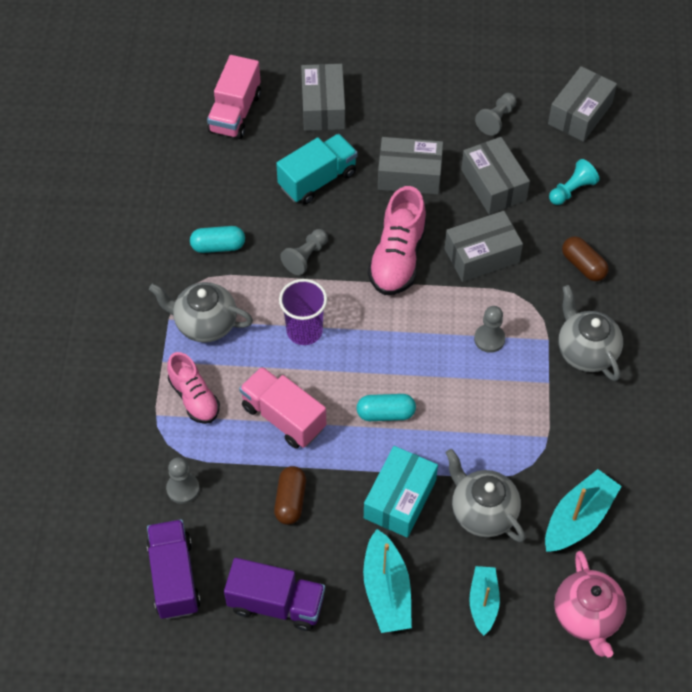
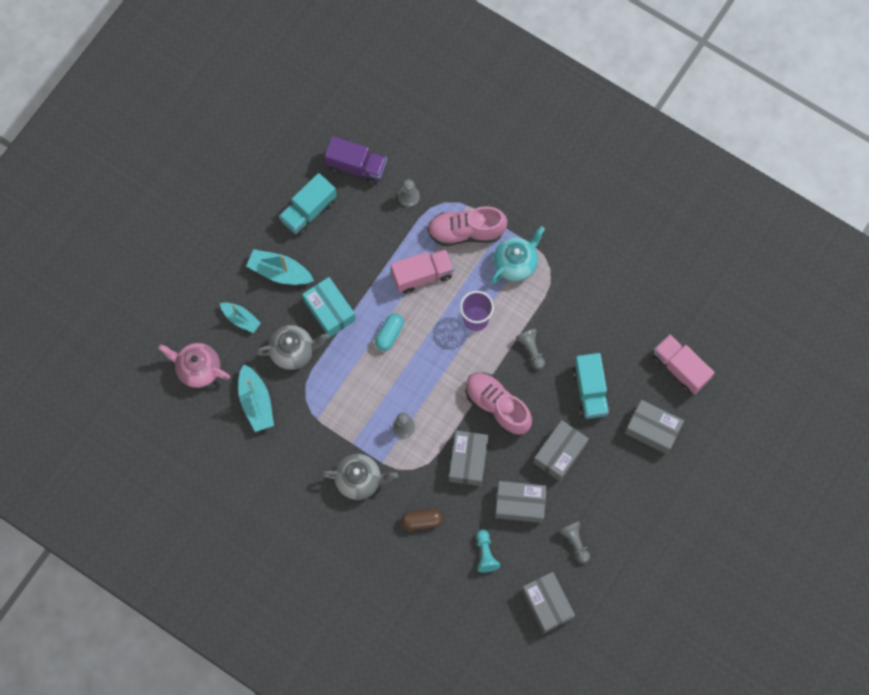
camera: 120 degrees right, 15 degrees up
grey teapot [149,282,253,342] -> turquoise teapot [491,226,545,284]
pink shoe [167,352,220,424] -> pink shoe [427,206,508,246], size x1.52
turquoise capsule [190,226,245,253] -> none
purple truck [224,558,325,631] -> turquoise truck [279,173,336,236]
brown capsule [274,466,306,525] -> none

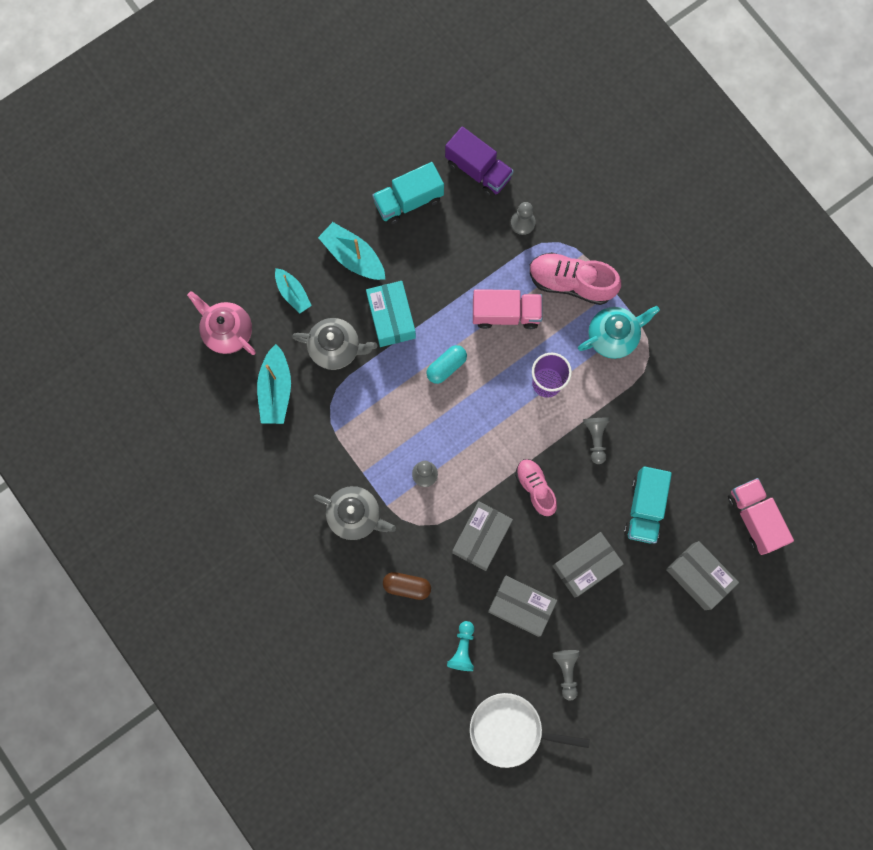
camera: 20 degrees right, 5 degrees up
pink shoe [466,373,532,436] -> pink shoe [515,459,557,516], size x0.66
grey box [522,572,575,633] -> white pan [470,693,590,768]

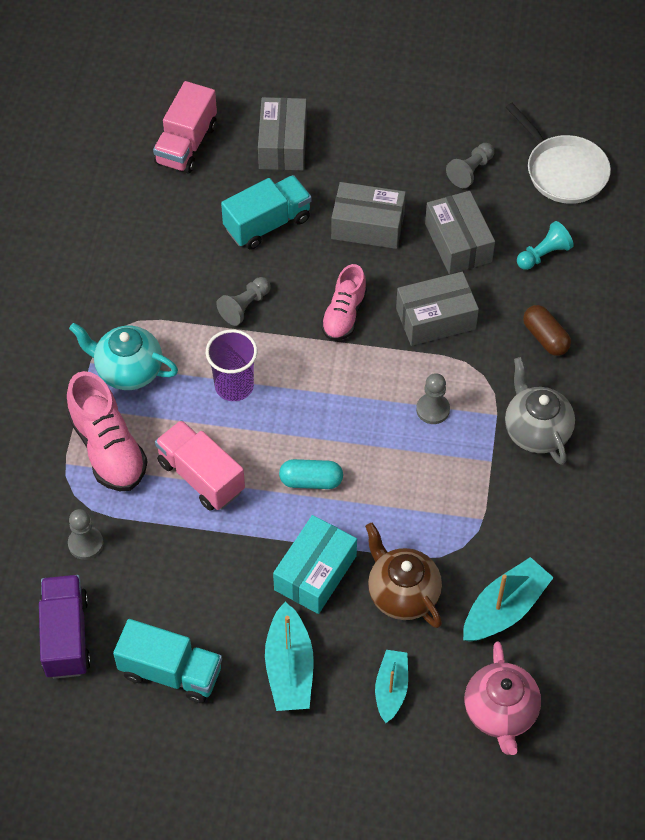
camera: 135 degrees left, 20 degrees down
grey teapot [292,318,378,370] -> brown teapot [365,523,442,628]

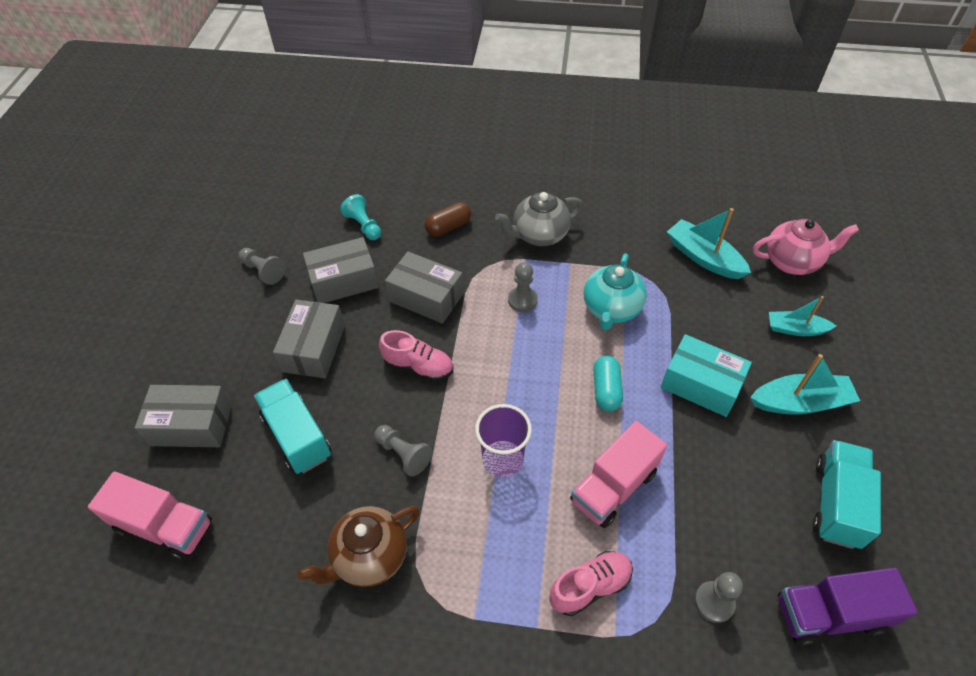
camera: 90 degrees left, 5 degrees down
pink shoe [67,371,147,491] -> pink shoe [550,551,633,616], size x0.66
turquoise teapot [69,323,178,390] -> turquoise teapot moved to [584,253,647,330]
brown teapot [365,523,442,628] -> brown teapot moved to [297,506,420,587]
grey box [396,272,479,346] -> grey box turned 45 degrees counterclockwise [385,252,464,324]
white pan [505,103,611,204] -> none

